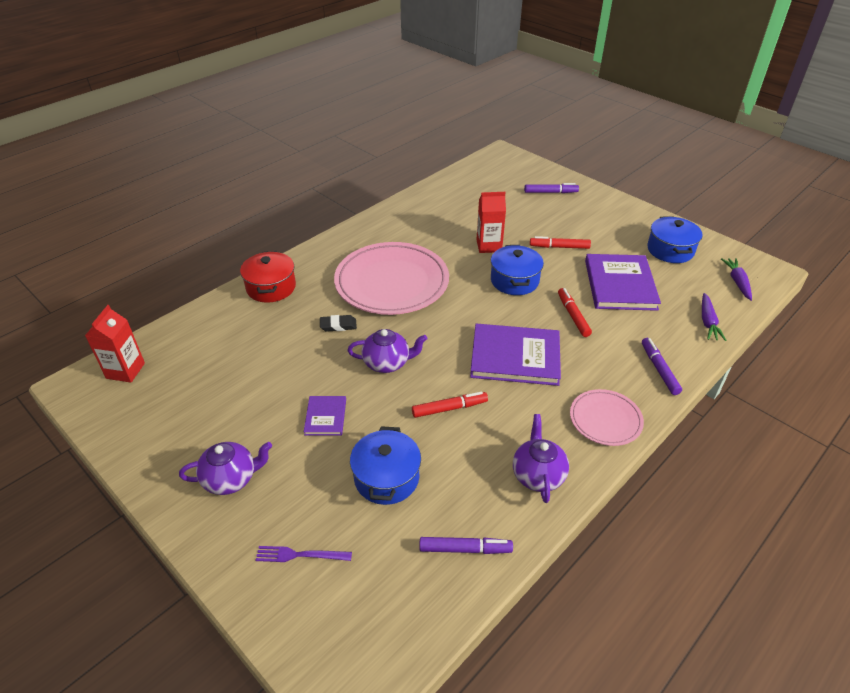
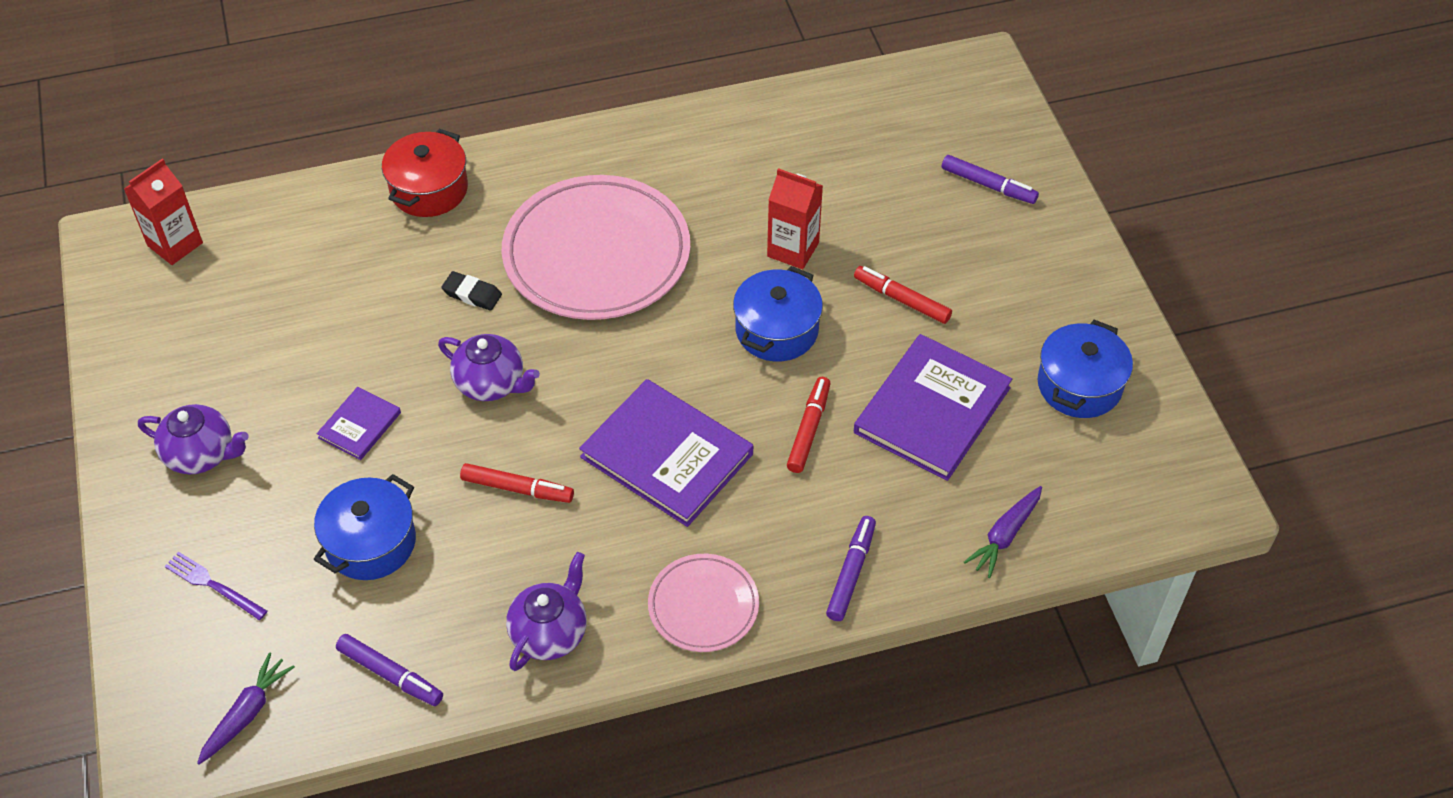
camera: 30 degrees right, 10 degrees up
purple carrot [721,258,752,301] -> purple carrot moved to [197,652,295,765]

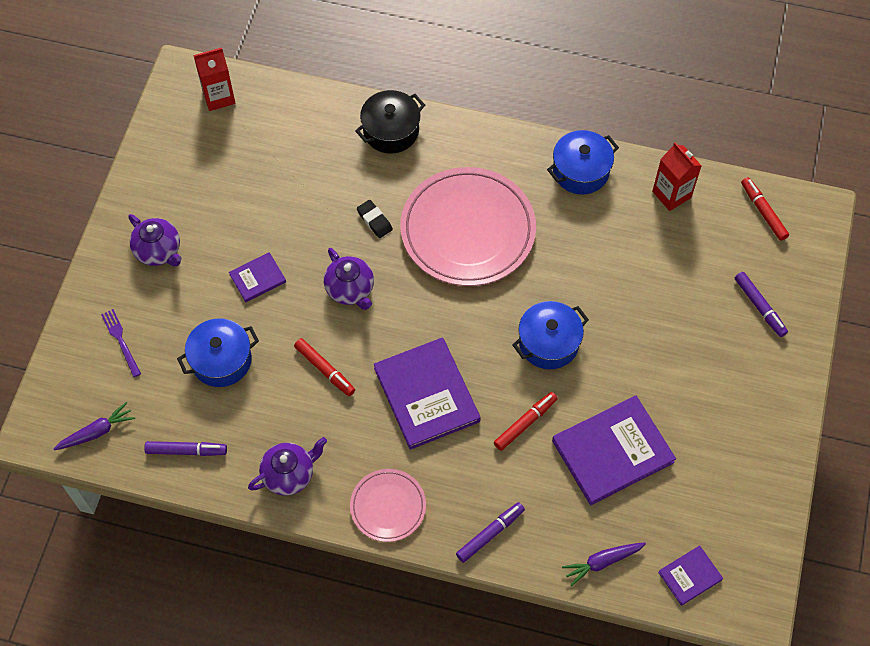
camera: 30 degrees right, 10 degrees up
purple marker [336,634,443,706] -> purple marker turned 60 degrees counterclockwise [144,441,227,456]
red pot [382,129,468,217] -> black pot [355,90,425,154]
red carton [767,168,823,269] -> red carton moved to [652,142,702,211]
red marker [854,266,952,324] -> red marker moved to [741,177,789,241]
blue pot [1038,320,1133,418] -> blue pot moved to [547,130,619,195]
none -> purple book [658,545,723,606]

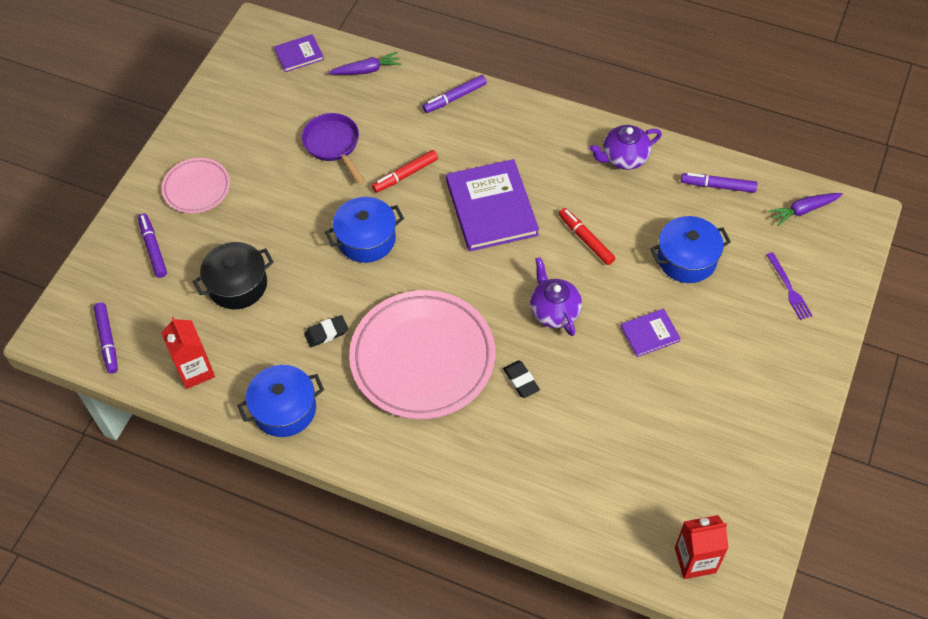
camera: 170 degrees left, 5 degrees down
purple teapot [128,214,182,266] -> none
pink plate [350,469,426,542] -> pink plate moved to [162,158,230,213]
black pot [355,90,425,154] -> black pot moved to [193,242,274,309]
purple book [552,396,676,505] -> purple pan [302,113,365,184]
red marker [741,177,789,241] -> purple marker [94,302,118,374]
none -> black eraser [304,315,348,347]

